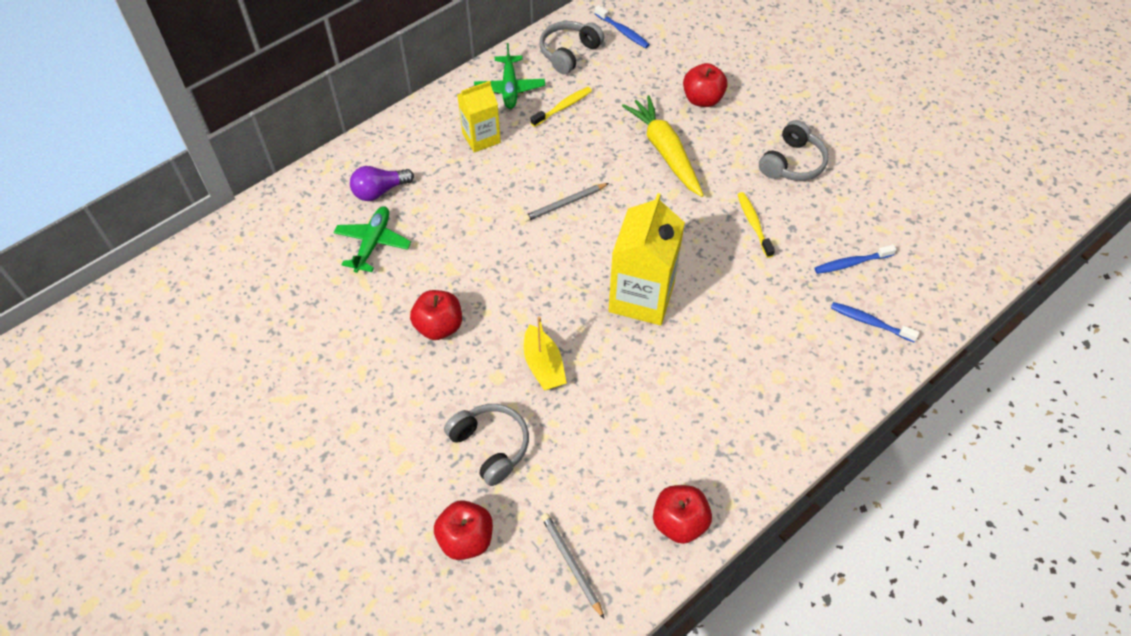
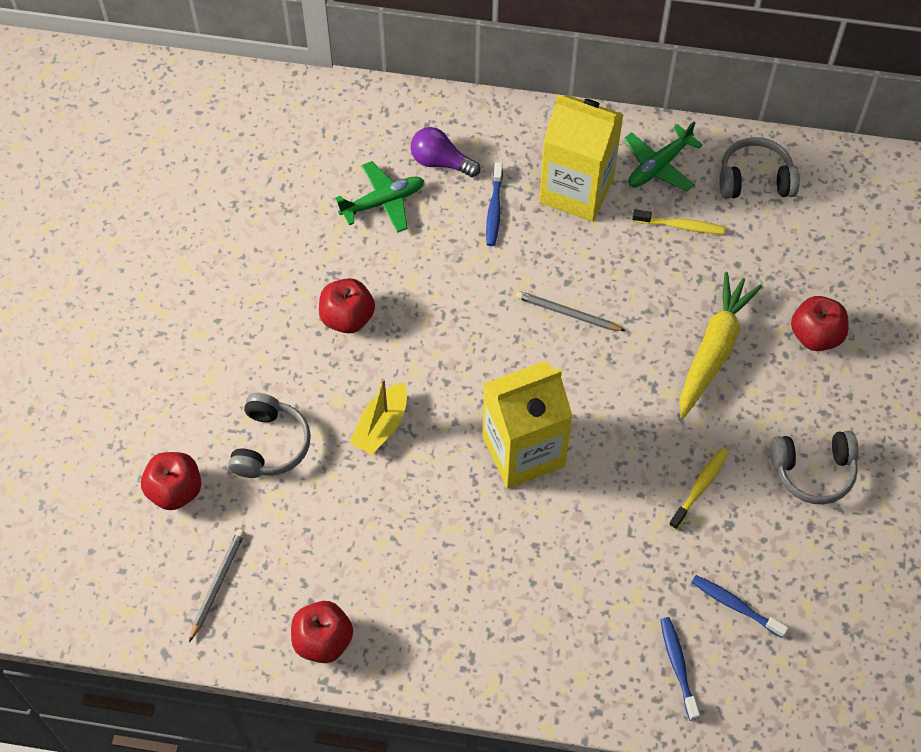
camera: 50 degrees right, 5 degrees up
yellow carton [457,81,501,153] -> yellow carton [539,94,624,222], size x1.65
blue toothbrush [595,5,650,48] -> blue toothbrush moved to [486,162,503,246]

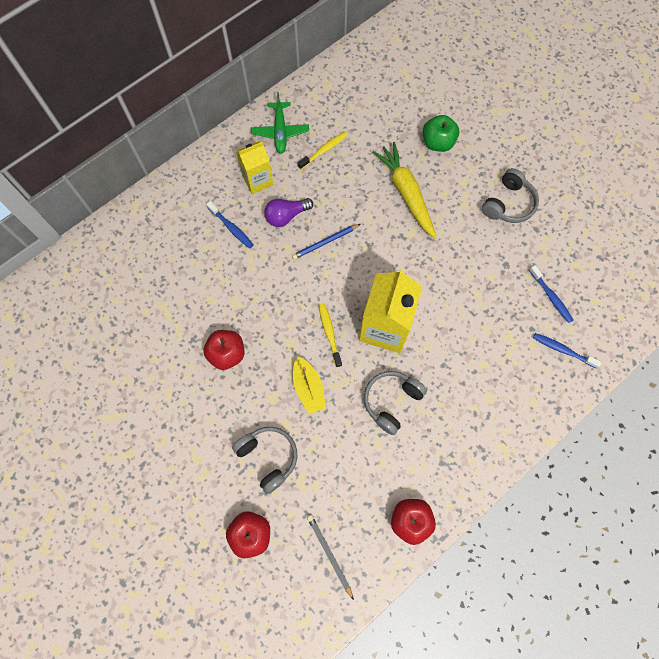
camera: 50 degrees left, 10 degrees up
green plane [335,161,424,233] -> none
purple light bulb [411,127,480,177] -> purple light bulb moved to [264,198,313,227]
grey pencil [516,291,625,331] -> blue pencil [292,224,360,260]
yellow carton [539,94,624,222] -> yellow carton [236,141,274,194], size x0.61
yellow toothbrush [669,448,728,530] -> yellow toothbrush moved to [319,303,342,367]
blue toothbrush [691,575,789,638] -> blue toothbrush turned 105 degrees counterclockwise [529,265,573,323]
grey headphones [719,137,800,199] -> grey headphones moved to [364,371,427,435]
red apple [791,296,849,351] -> green apple [423,115,459,152]

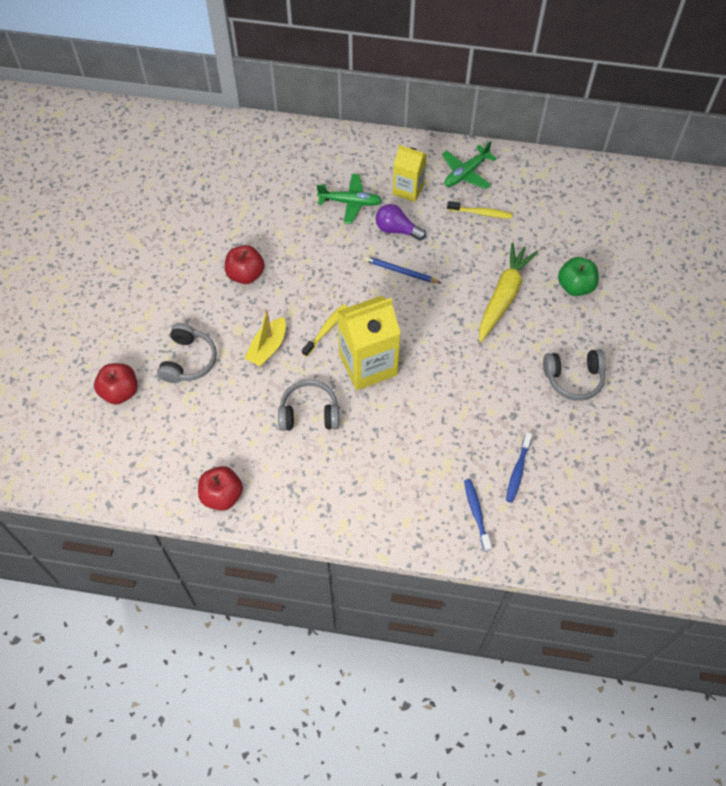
camera: 50 degrees right, 10 degrees down
blue toothbrush [206,201,254,249] -> green plane [317,174,382,224]
grey pencil [307,515,354,600] -> none

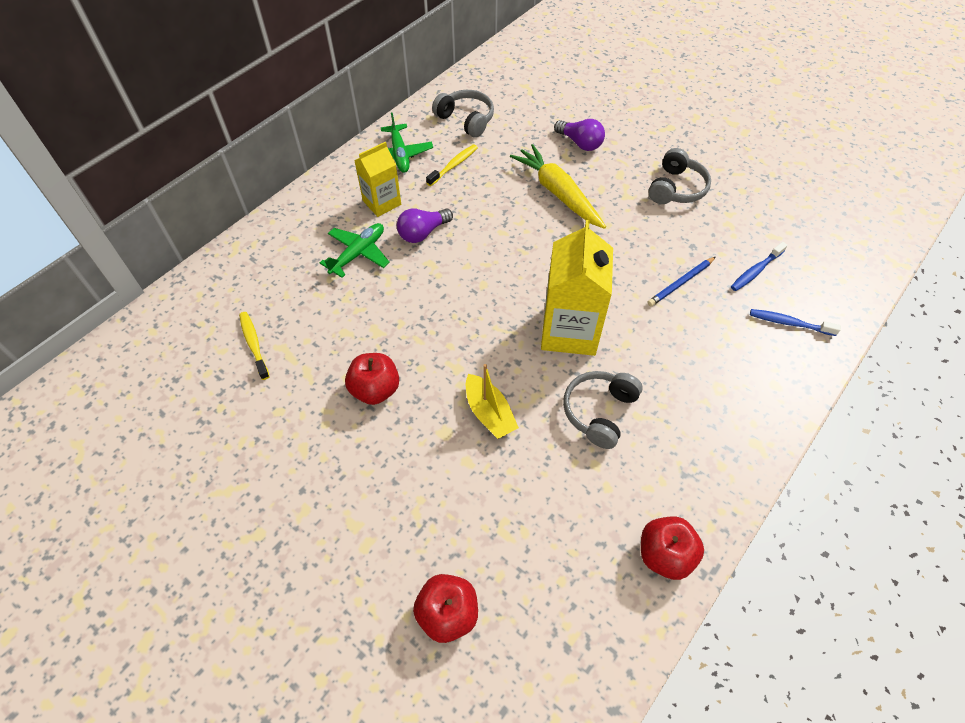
camera: 60 degrees left, 5 degrees down
grey headphones [157,323,217,383] -> grey headphones moved to [432,90,494,138]
yellow toothbrush [302,304,347,357] -> yellow toothbrush moved to [239,312,270,380]
blue pencil [365,256,441,283] -> blue pencil moved to [647,257,716,306]
blue toothbrush [506,432,532,503] -> blue toothbrush turned 90 degrees clockwise [731,242,788,291]
green apple [558,257,599,296] -> purple light bulb [554,119,605,151]

